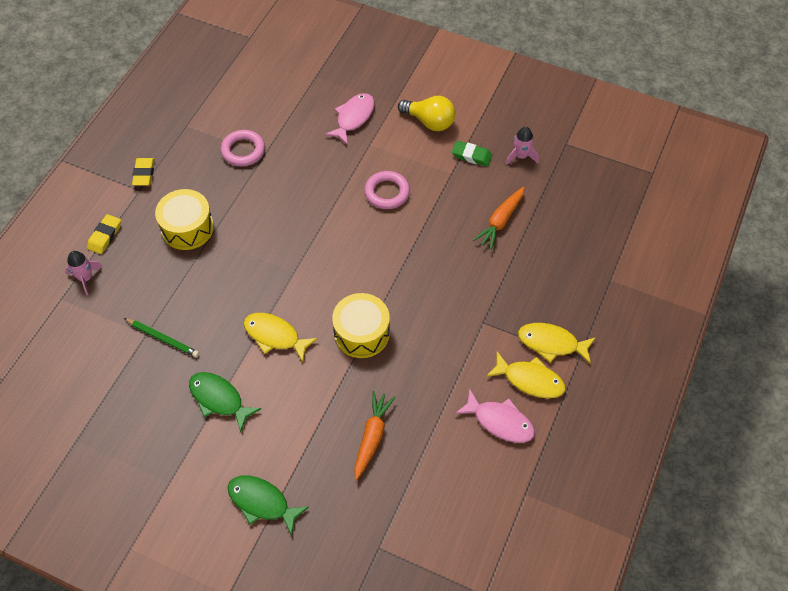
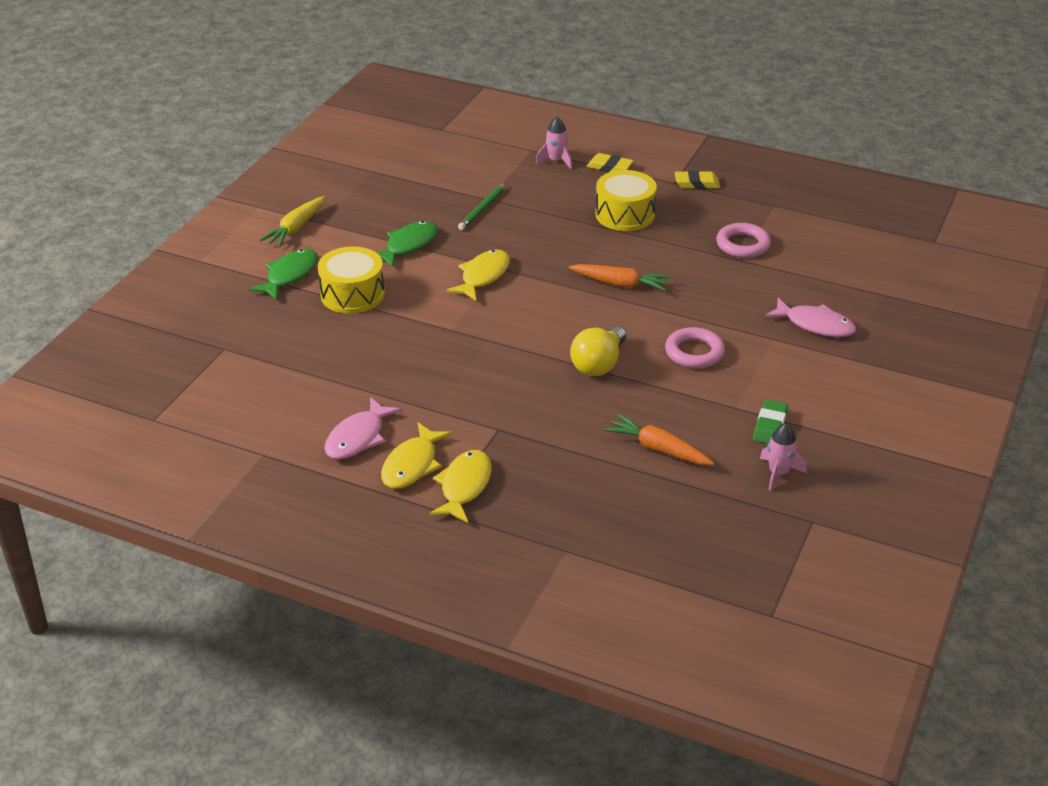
camera: 90 degrees right, 20 degrees down
yellow drum [332,293,390,358] -> yellow drum moved to [318,246,385,314]
orange carrot [354,391,396,480] -> orange carrot moved to [569,264,671,291]
yellow light bulb [398,96,455,131] -> yellow light bulb moved to [570,326,626,376]
none -> yellow carrot [259,196,325,247]

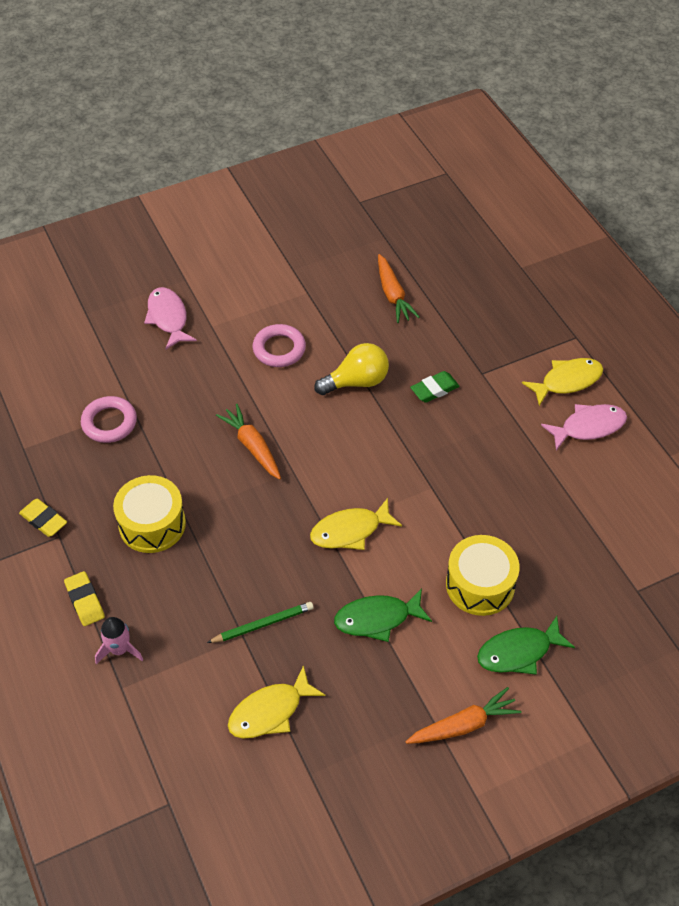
camera: 140 degrees left, 15 degrees up
yellow carrot [259,196,325,247] -> orange carrot [406,687,522,744]
yellow fish [429,450,492,523] -> yellow fish moved to [228,665,325,739]
green eraser [753,399,788,444] -> green eraser moved to [410,371,460,403]
pink rocket [760,423,806,491] -> none

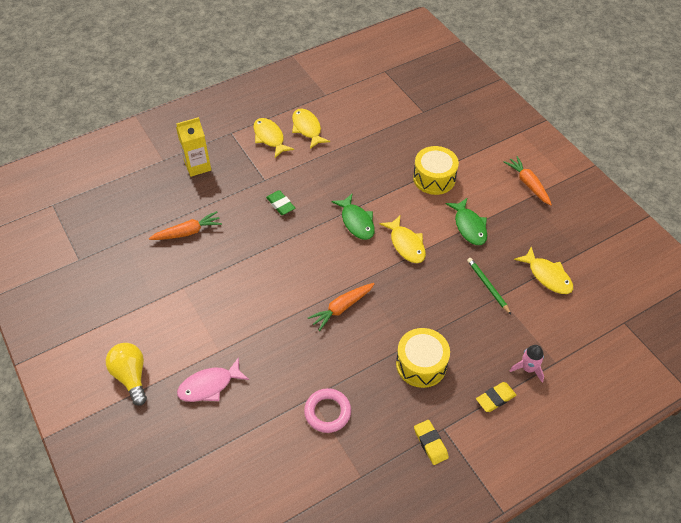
camera: 95 degrees left, 0 degrees up
yellow eraser [19,499,67,537] -> yellow eraser turned 60 degrees counterclockwise [414,420,449,465]
pink ring [253,324,306,367] -> none
yellow light bulb [314,343,389,395] -> yellow light bulb moved to [106,343,147,406]
green fish [477,616,575,675] -> green fish moved to [331,194,375,240]
pink fish [541,404,627,451] -> yellow fish [292,109,330,149]
none -> yellow carton [176,117,211,177]

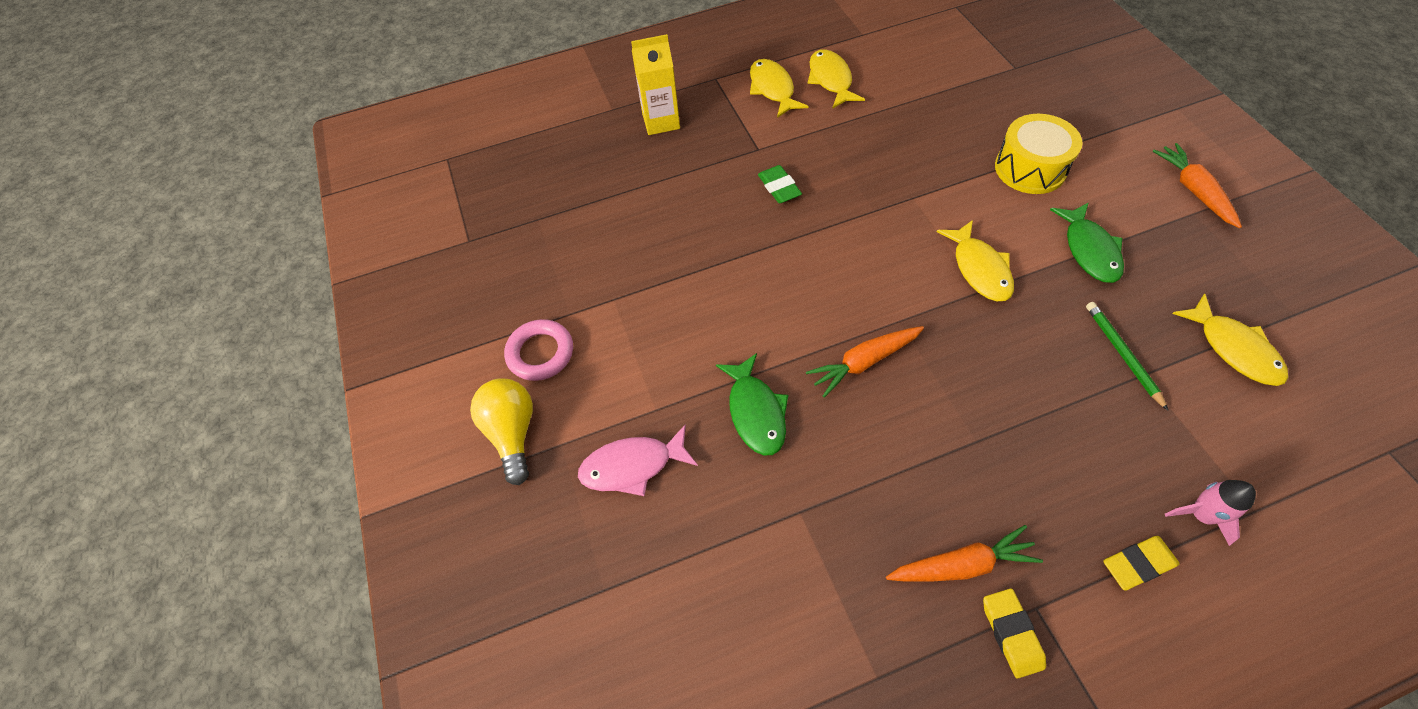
camera: 15 degrees right, 5 degrees up
orange carrot [149,211,222,240] -> orange carrot moved to [886,525,1043,581]
pink ring [304,388,351,433] -> pink ring moved to [504,319,573,381]
green fish [331,194,375,240] -> green fish moved to [716,353,788,455]
yellow drum [396,328,450,388] -> none

